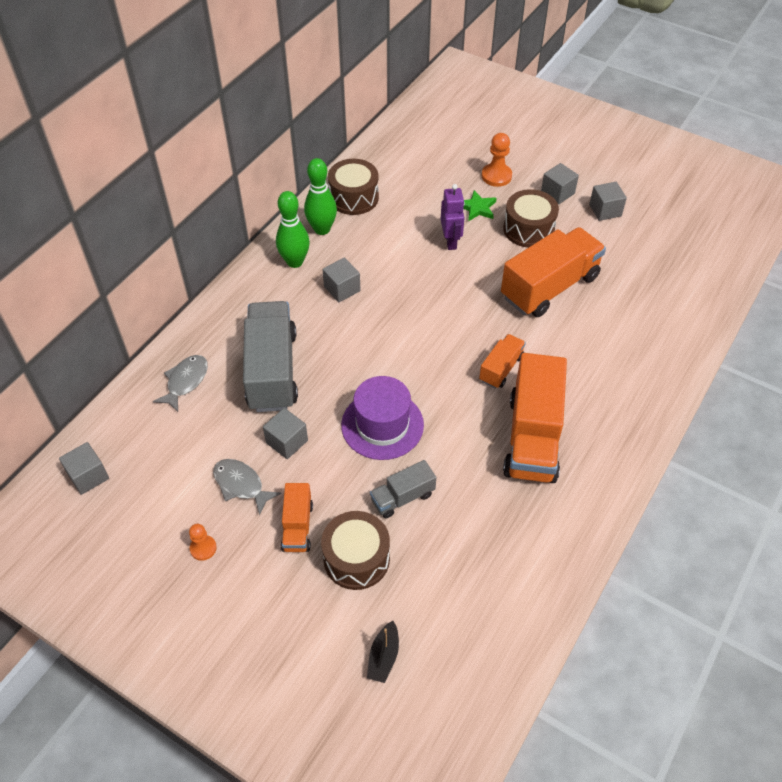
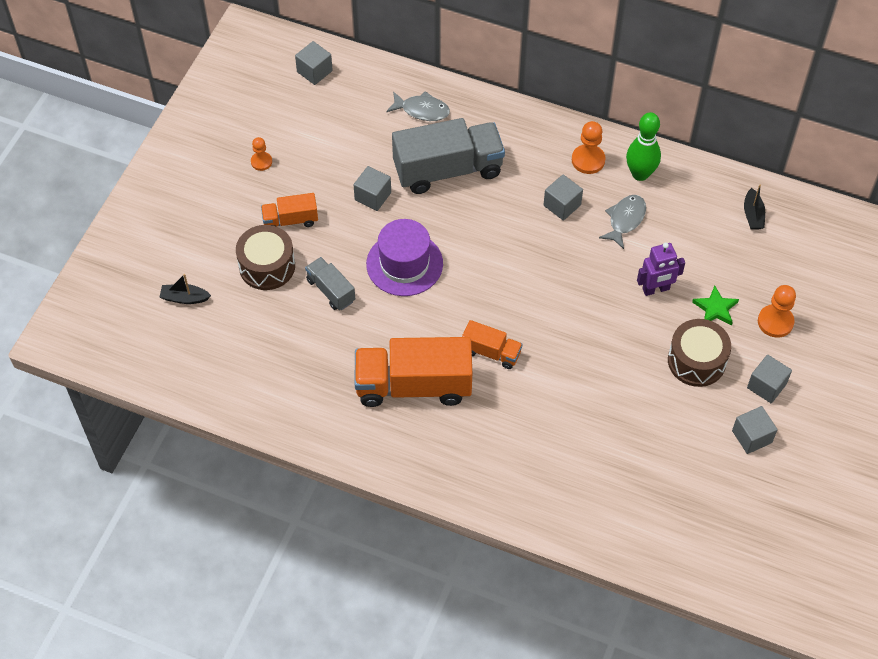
camera: 80 degrees right, 5 degrees up
grey fish [213,459,282,516] -> grey fish moved to [599,195,646,249]
green bowling pin [276,191,310,268] -> orange pawn [572,121,606,174]
brown drum [328,159,379,215] -> none
orange truck [501,227,606,317] -> none
none -> black boat [744,185,765,230]

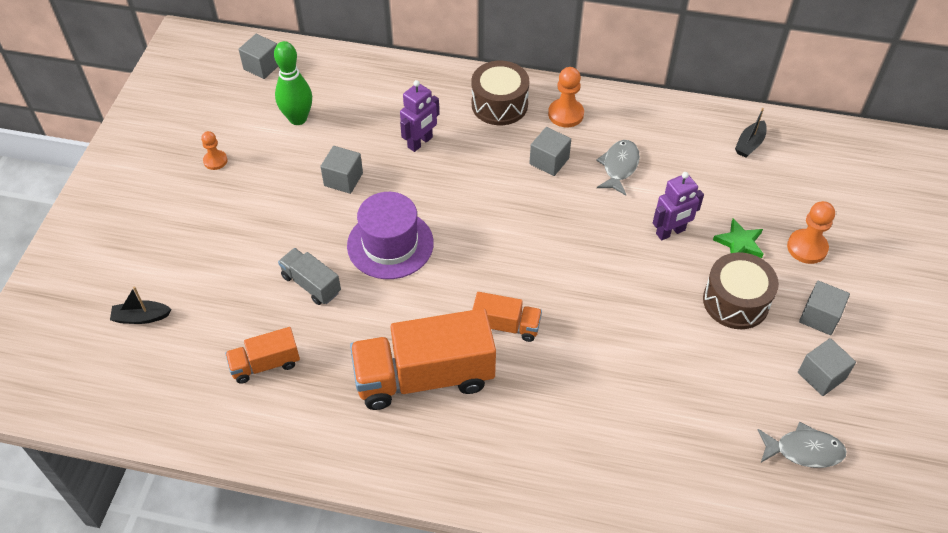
camera: 10 degrees left, 5 degrees down
brown drum [236,225,295,290] -> brown drum moved to [472,61,529,125]
orange truck [261,193,318,227] -> orange truck moved to [225,327,300,384]
grey fish [386,91,450,121] -> grey fish moved to [758,422,847,468]
grey truck [392,118,505,194] -> purple robot [400,80,439,152]
green bowling pin [626,112,661,181] -> green bowling pin moved to [274,41,312,125]
black boat [744,185,765,230] -> black boat turned 45 degrees clockwise [735,108,767,158]

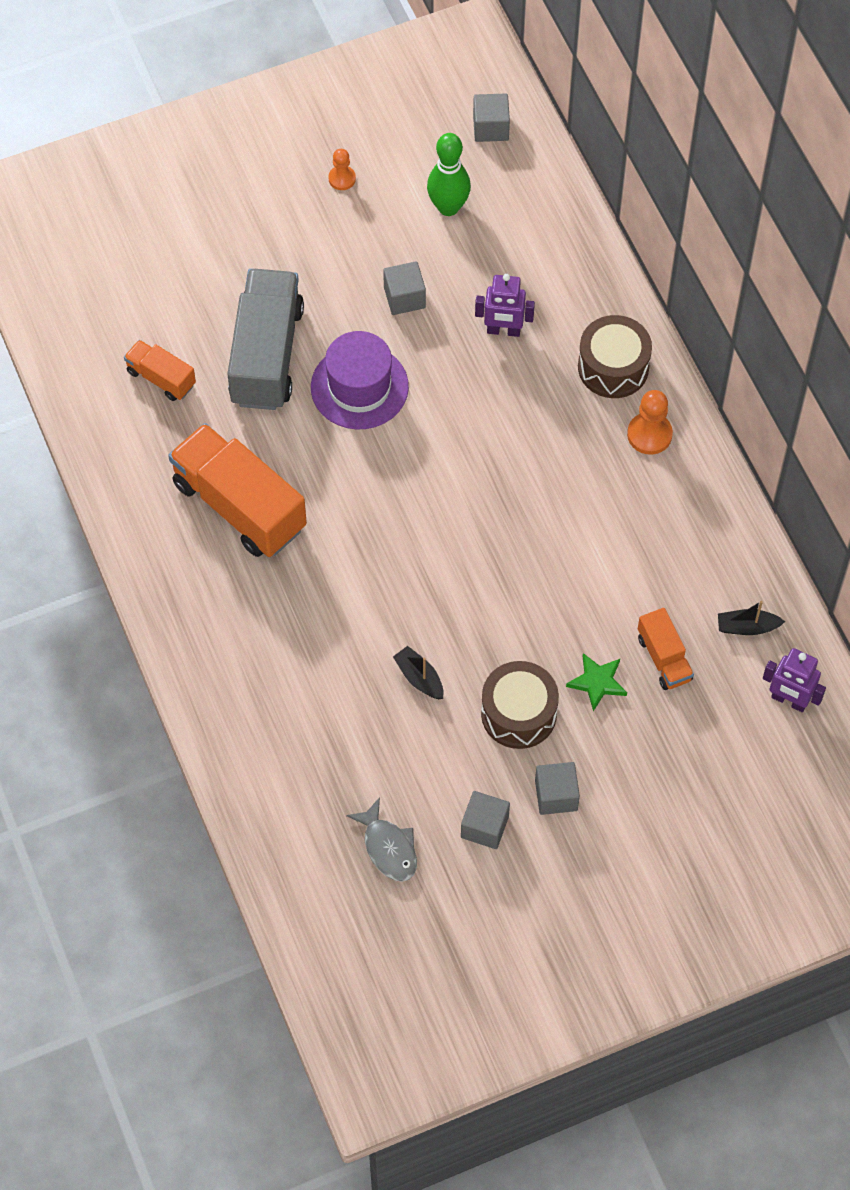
camera: 55 degrees right, 10 degrees up
black boat [110,287,172,324] -> black boat moved to [393,646,444,699]
grey truck [278,248,341,305] -> grey truck [227,269,304,410], size x1.98
orange truck [472,292,542,342] -> orange truck moved to [638,608,694,690]
grey cube [529,127,571,176] -> none
grey fish [596,140,640,195] -> none
purple robot [653,172,704,241] -> purple robot moved to [763,648,826,712]
orange pawn [787,201,835,264] -> none

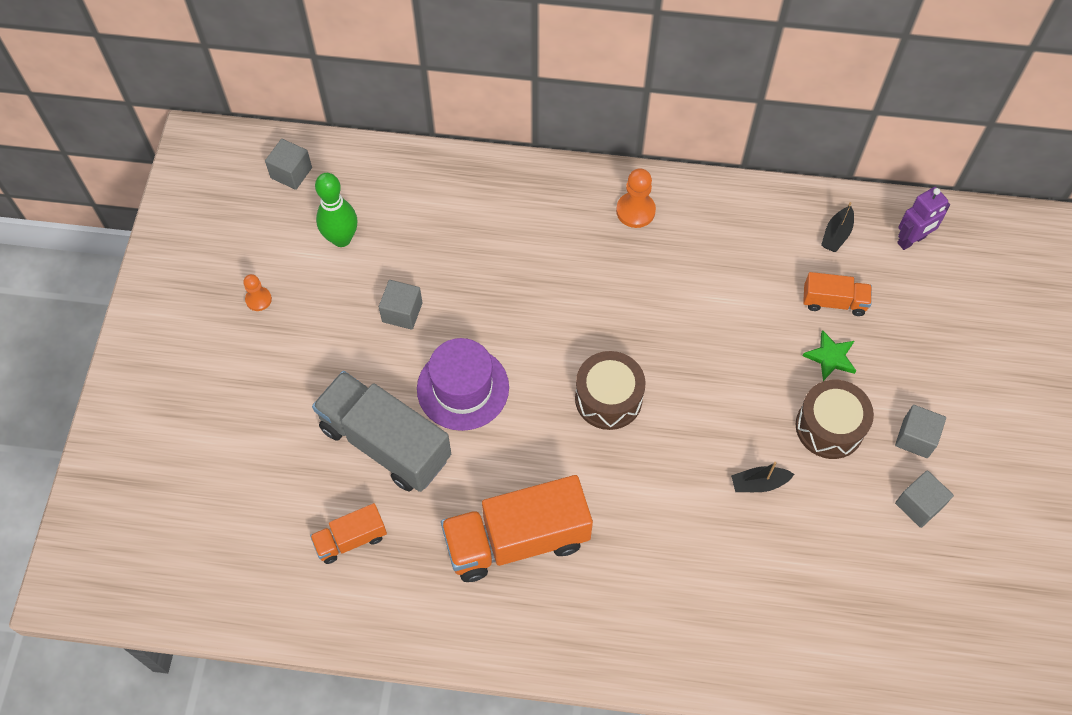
camera: 60 degrees left, 0 degrees up
grey fish [346,797,417,882] -> none
purple robot [475,274,535,337] -> none
brown drum [578,315,652,398] -> brown drum moved to [575,351,646,430]

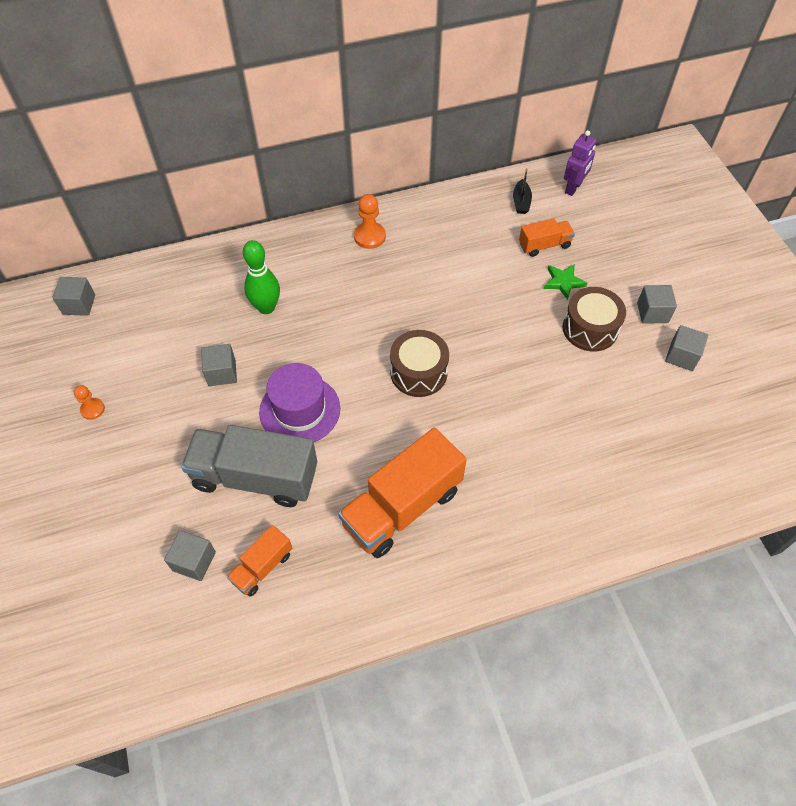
camera: 25 degrees left, 5 degrees down
green bowling pin [315,173,357,247] -> green bowling pin moved to [243,240,280,314]
black boat [731,462,794,492] -> none
none -> grey cube [164,530,216,581]

